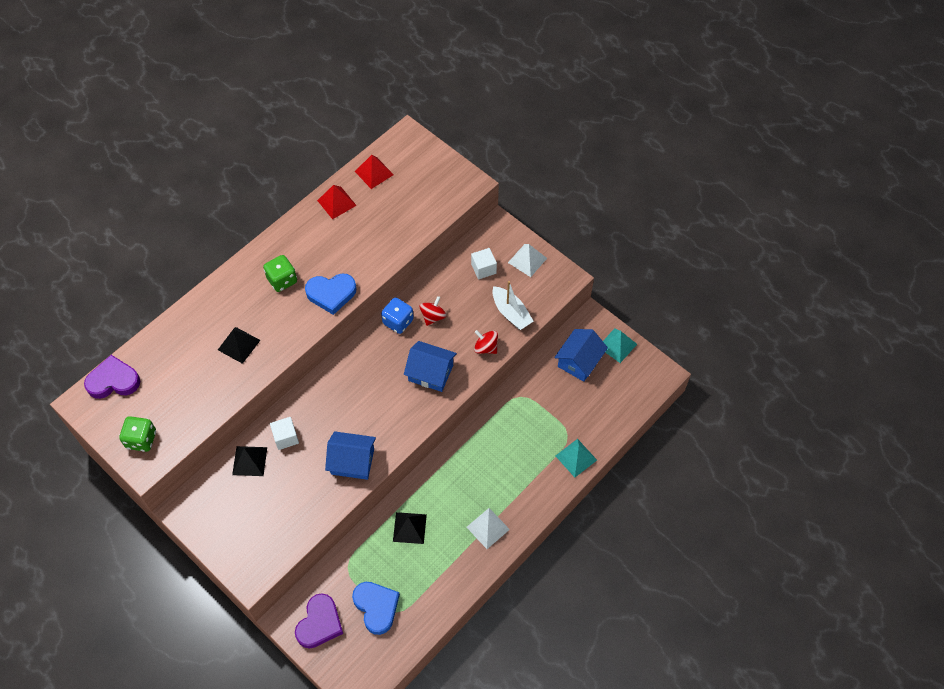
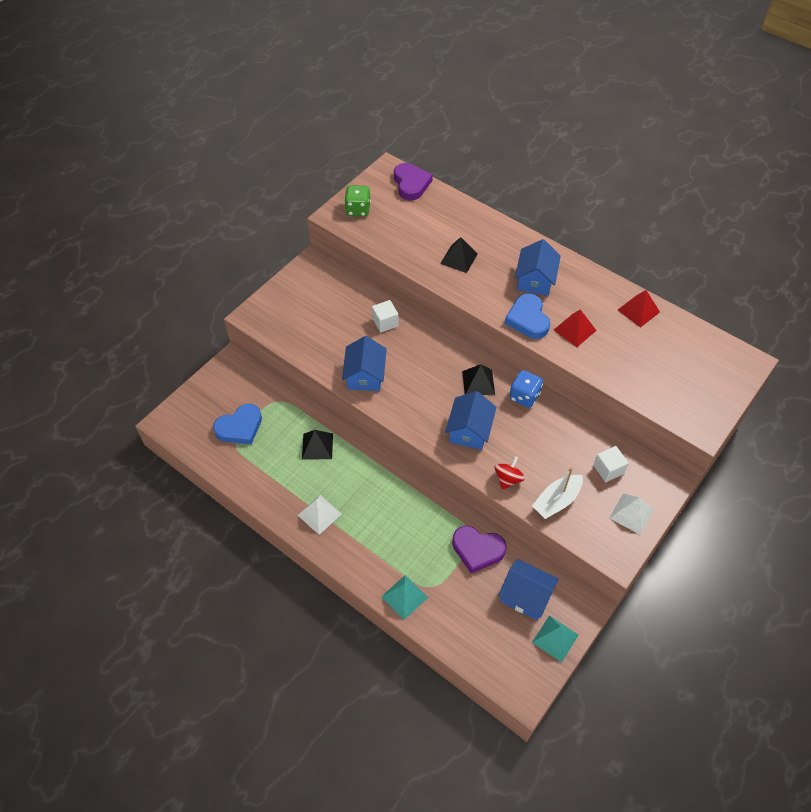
camera: 85 degrees right, 5 degrees down
black pyramid [232,446,267,476] -> black pyramid moved to [462,364,495,395]
green dice [263,255,297,292] -> blue house [515,239,561,296]
purple heart [295,593,343,649] -> purple heart moved to [452,526,507,573]
red pyramid [355,155,394,189] -> red pyramid moved to [554,309,597,347]
red spinning top [419,296,447,326] -> none

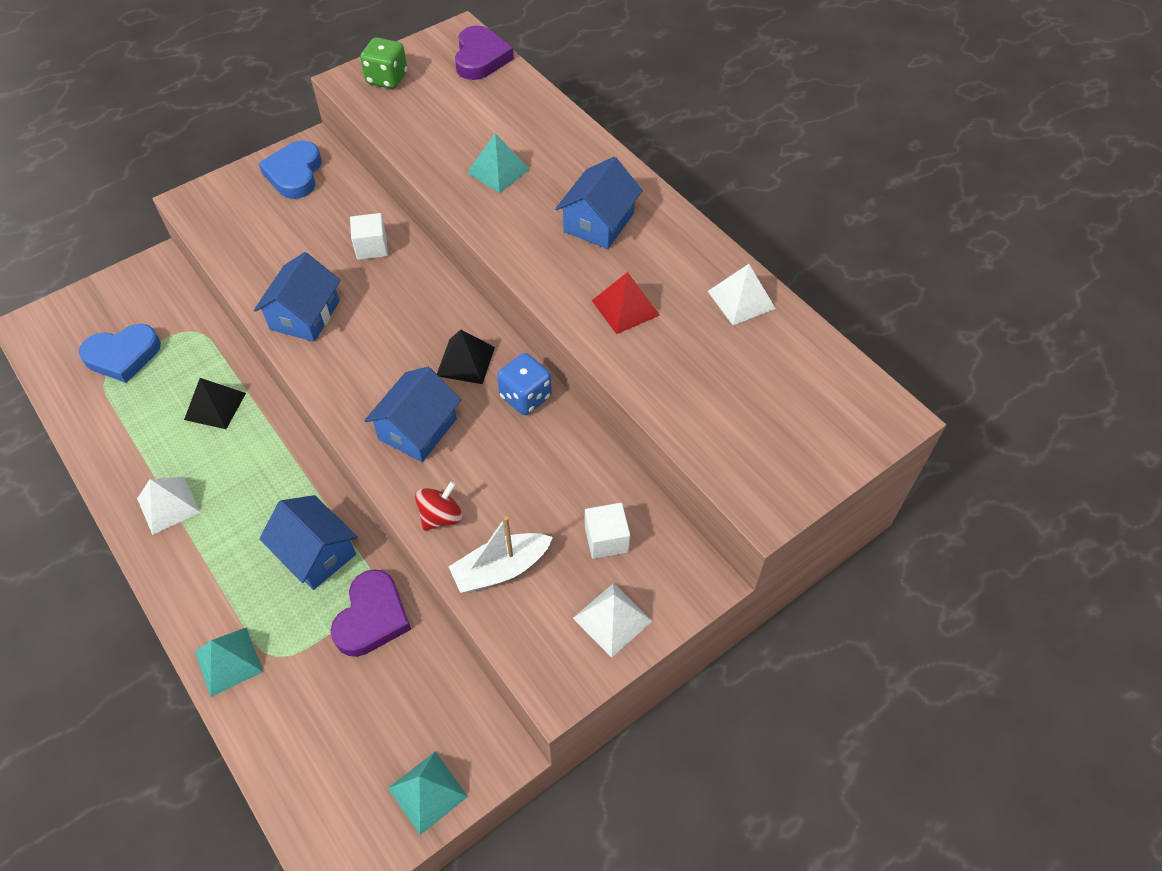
camera: 15 degrees right, 0 degrees up
black pyramid [440,237,478,273] -> turquoise pyramid [467,133,530,193]
purple heart [452,526,507,573] -> purple heart turned 105 degrees counterclockwise [330,569,411,657]
blue house [498,559,559,620] -> blue house moved to [259,495,358,590]
blue heart [505,294,550,339] -> blue heart moved to [258,141,322,199]
red pyramid [618,290,660,328] -> white pyramid [708,264,776,325]

